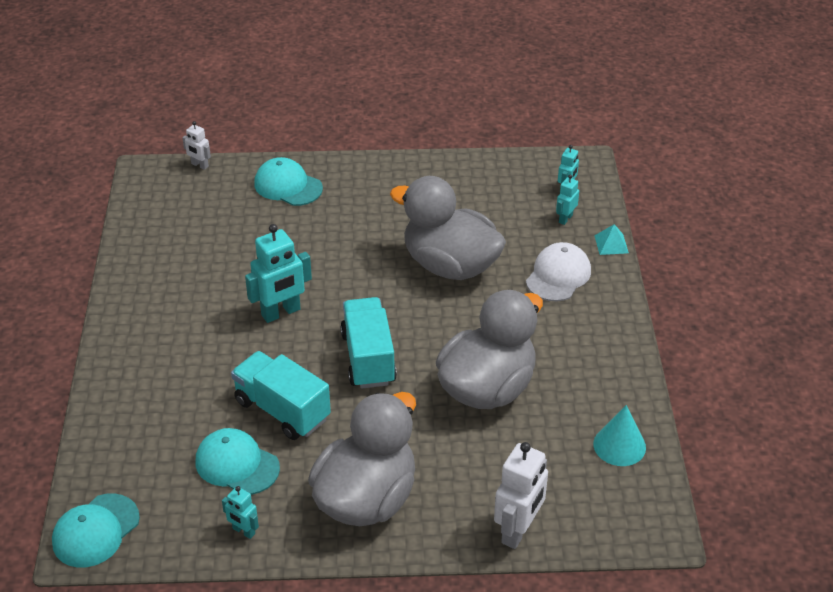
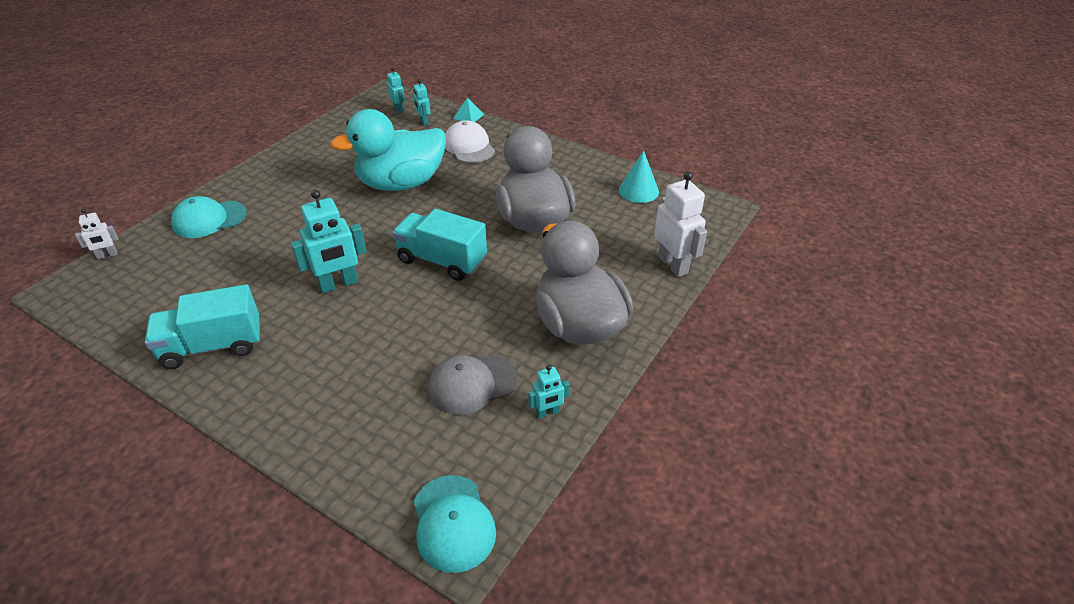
camera: 55 degrees left, 0 degrees up
turquoise cap [195,428,280,495] -> grey cap [428,355,517,415]
turquoise truck [231,351,331,440] -> turquoise truck moved to [145,285,260,369]
turquoise robot [245,224,312,323] -> turquoise robot turned 60 degrees clockwise [291,190,367,293]
grey duck [390,176,506,280] -> turquoise duck [330,109,446,191]

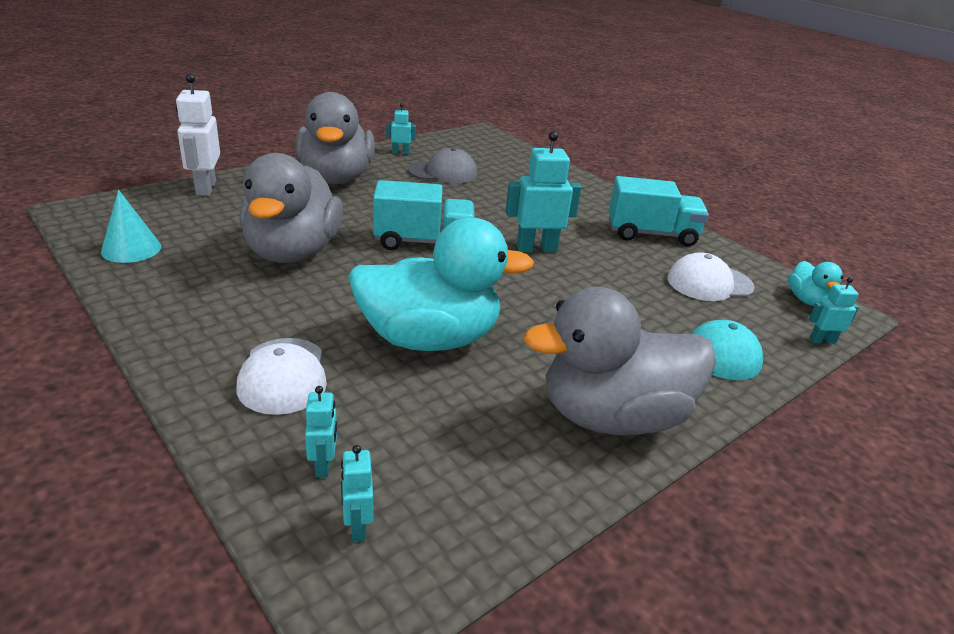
camera: 165 degrees left, 10 degrees down
white robot [75,209,118,259] -> turquoise robot [809,277,859,343]
turquoise truck [392,209,487,281] -> turquoise truck turned 45 degrees counterclockwise [373,180,475,250]
turquoise cap [414,475,496,573] -> none
turquoise pyramid [453,98,484,122] -> none
none -> grey duck [524,287,716,435]
none -> white cap [667,252,755,301]
none -> turquoise duck [788,261,843,306]

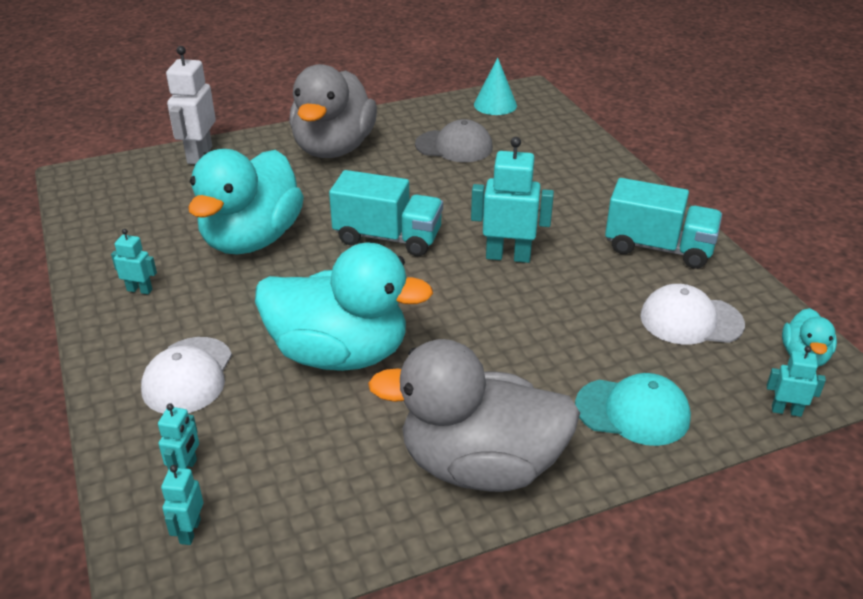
camera: 20 degrees right, 5 degrees up
turquoise cone [101,190,161,263] -> turquoise cone moved to [474,57,517,115]
grey duck [239,153,343,263] -> turquoise duck [188,149,304,254]
turquoise robot [386,103,416,154] -> turquoise robot moved to [111,229,157,294]

